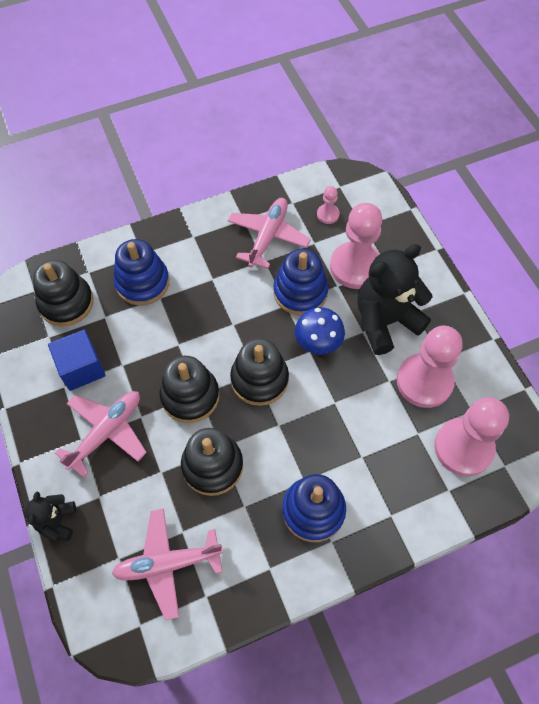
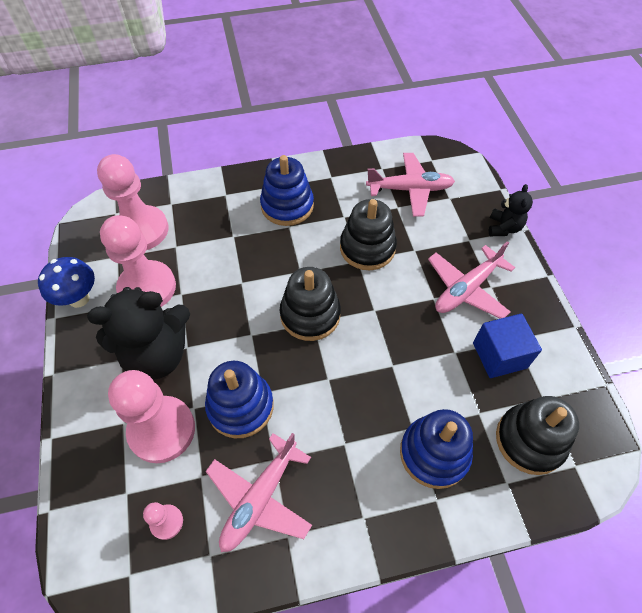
camera: 170 degrees left, 5 degrees down
black stacking toy [159,356,219,423] -> none
blue mushroom [295,307,345,355] -> blue mushroom moved to [38,257,95,308]

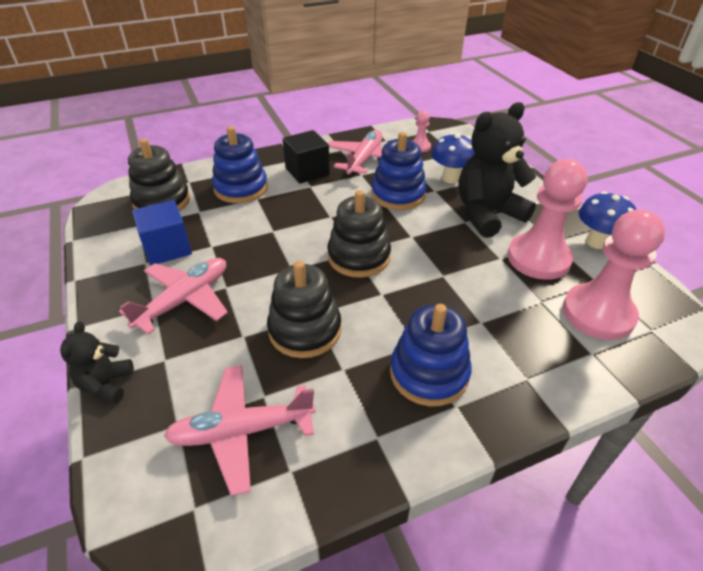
camera: 170 degrees right, 15 degrees down
pink pawn [108,370,195,463] -> blue mushroom [431,133,475,183]
none -> black cube [283,130,330,184]

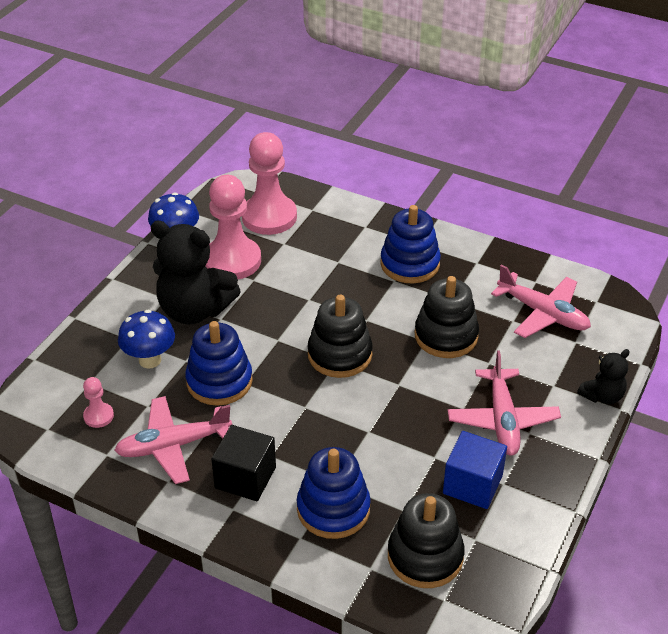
camera: 130 degrees left, 0 degrees up
pink plane [119,258,228,335] -> pink plane turned 90 degrees counterclockwise [448,350,561,456]

